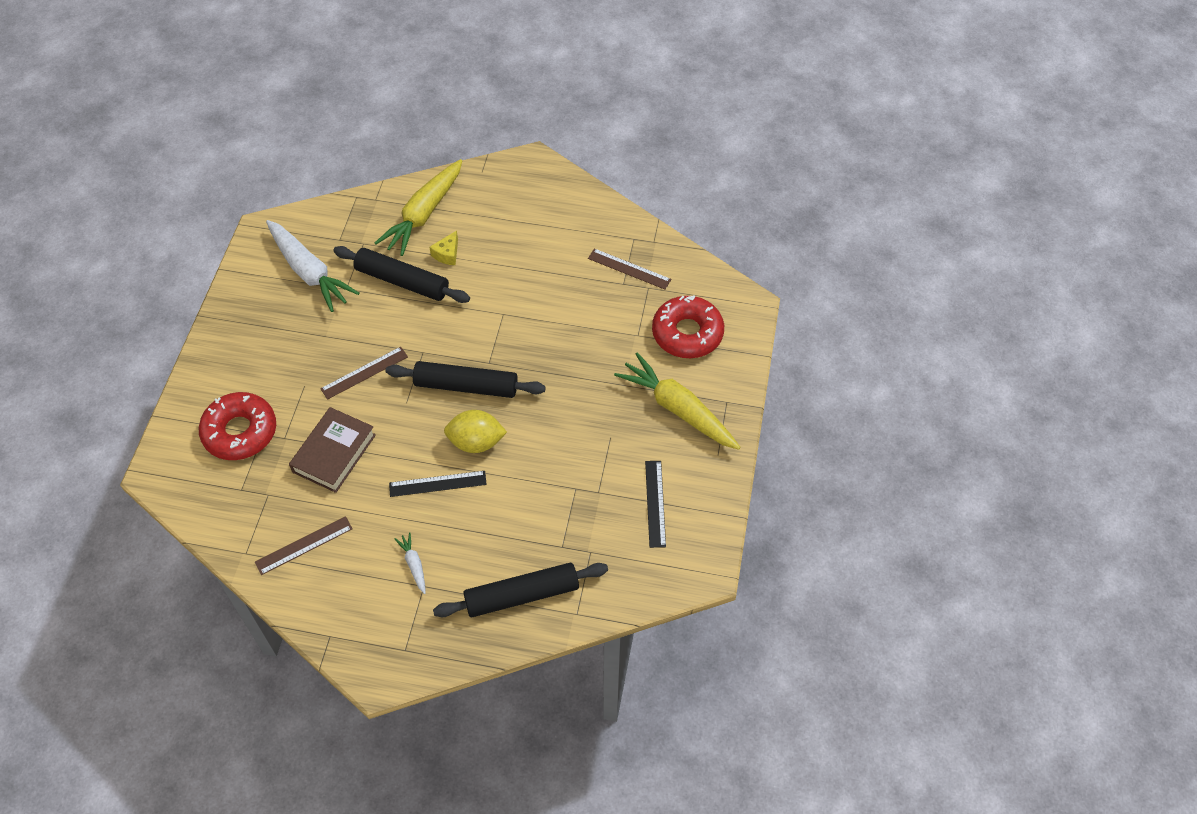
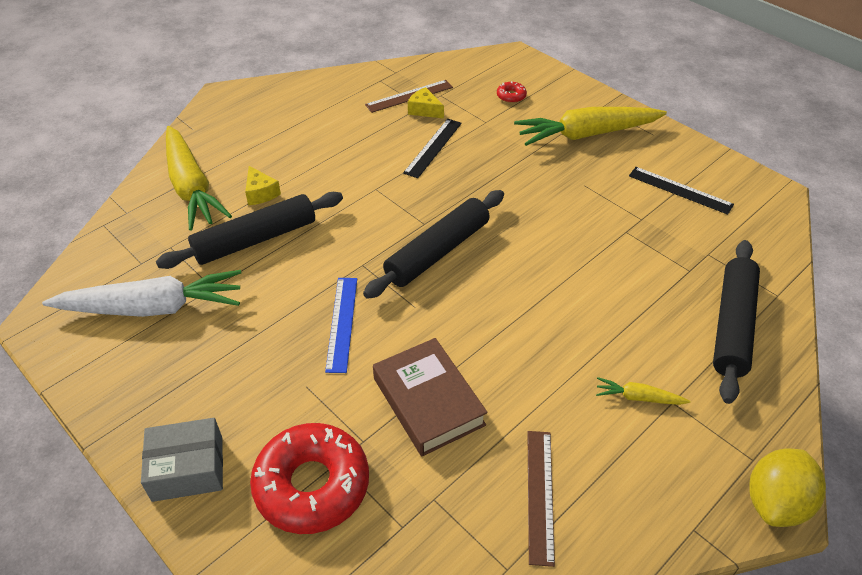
camera: 55 degrees left, 10 degrees down
brown ruler [320,347,408,400] -> blue ruler [325,278,357,373]
black ruler [389,471,487,497] -> black ruler moved to [403,119,462,178]
white carrot [394,532,426,594] -> yellow carrot [596,377,690,405]
yellow lemon [444,410,507,453] -> yellow lemon moved to [749,448,826,527]
red donut [652,295,724,358] -> red donut [497,81,527,103], size x0.41
none -> grey box [141,418,223,502]
none -> yellow cheese [408,87,444,118]

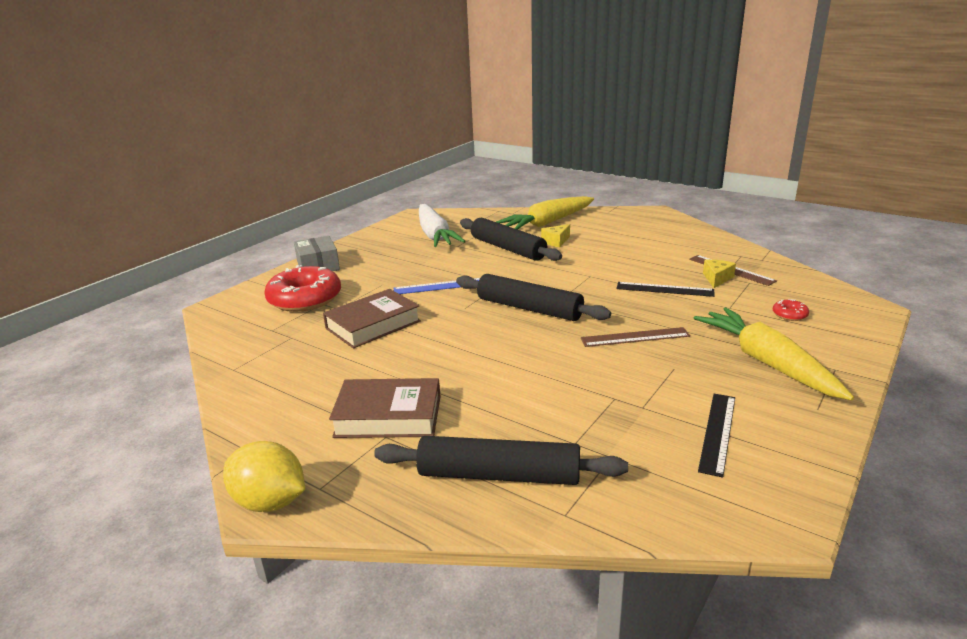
camera: 80 degrees right, 20 degrees down
brown ruler [527,431,555,567] -> brown ruler moved to [581,327,690,347]
yellow carrot [596,377,690,405] -> brown book [329,378,441,438]

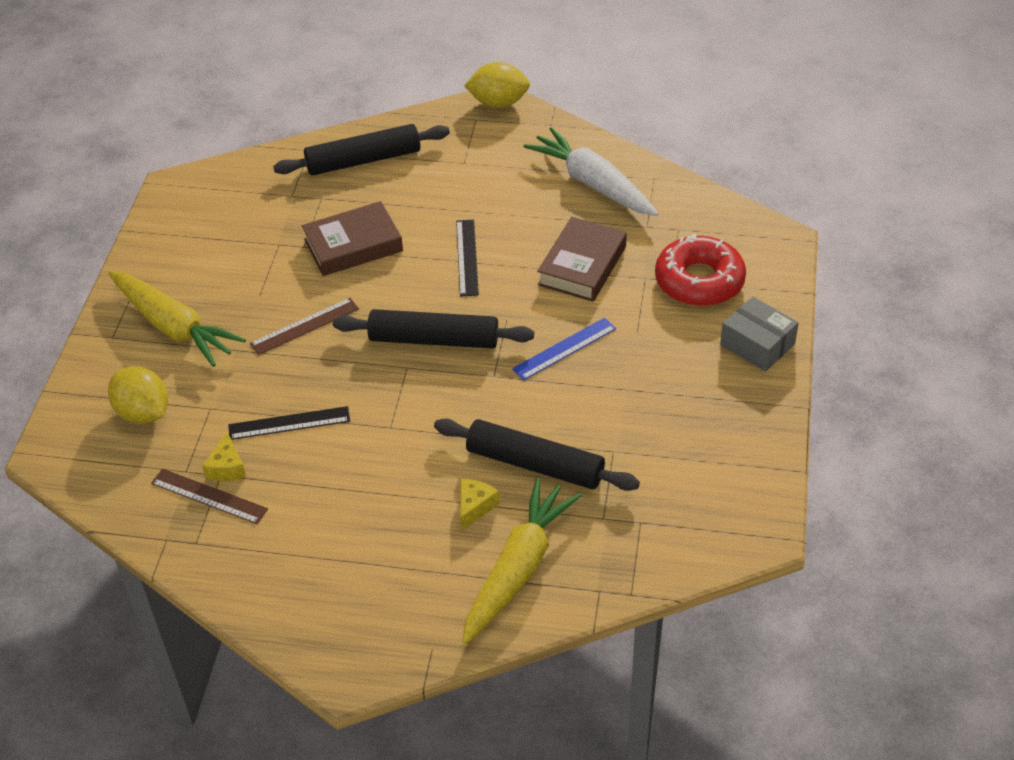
camera: 155 degrees right, 20 degrees up
brown book [329,378,441,438] -> brown book moved to [302,201,403,276]
white carrot [419,204,465,247] -> white carrot moved to [523,127,658,216]
black ruler [698,394,735,478] -> black ruler moved to [456,220,479,297]
red donut [773,299,809,321] -> yellow lemon [108,366,168,424]

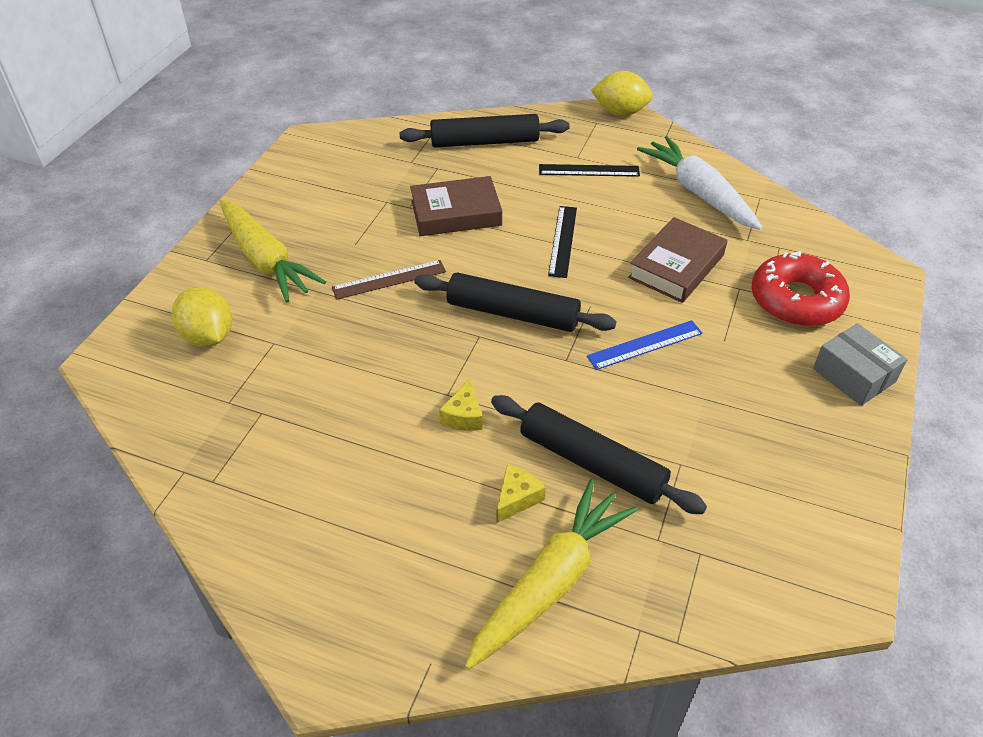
camera: 10 degrees right, 0 degrees up
brown ruler [151,469,268,524] -> none
yellow cheese [202,432,246,481] -> yellow cheese moved to [439,379,483,431]
black ruler [228,406,350,440] -> black ruler moved to [539,164,640,177]

